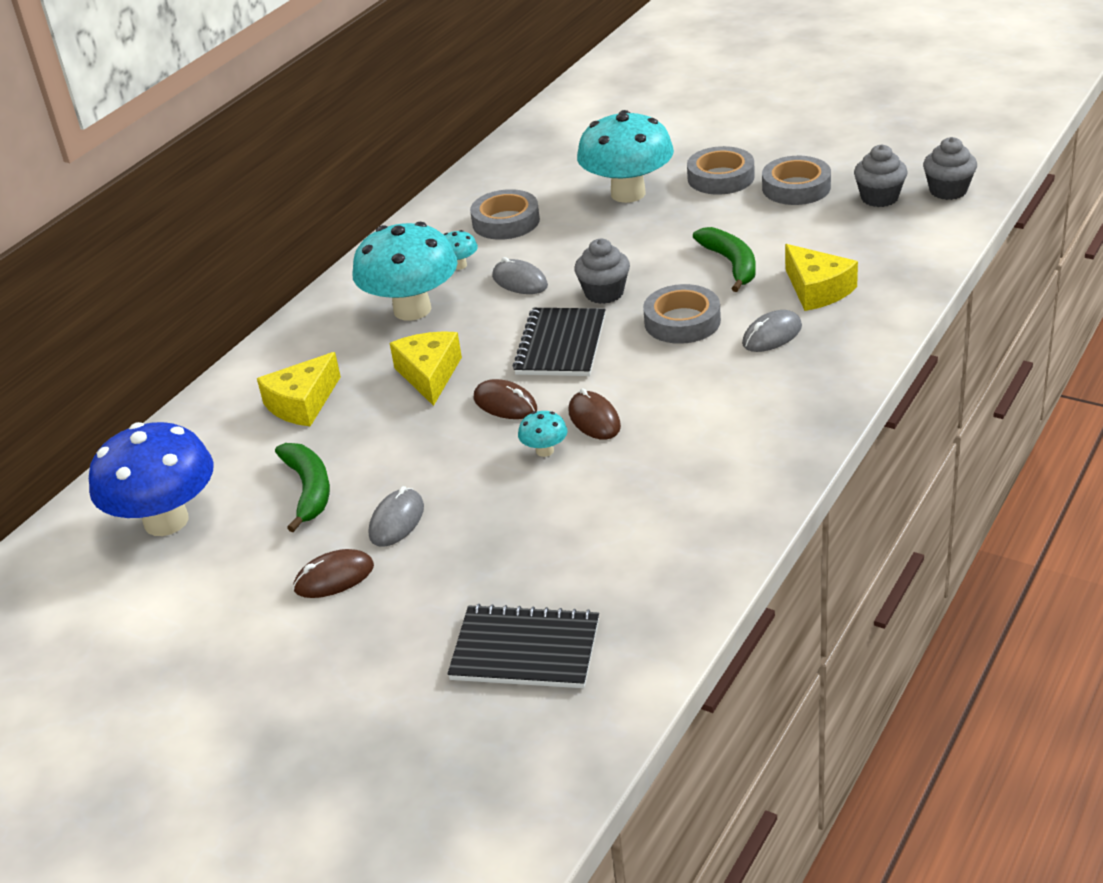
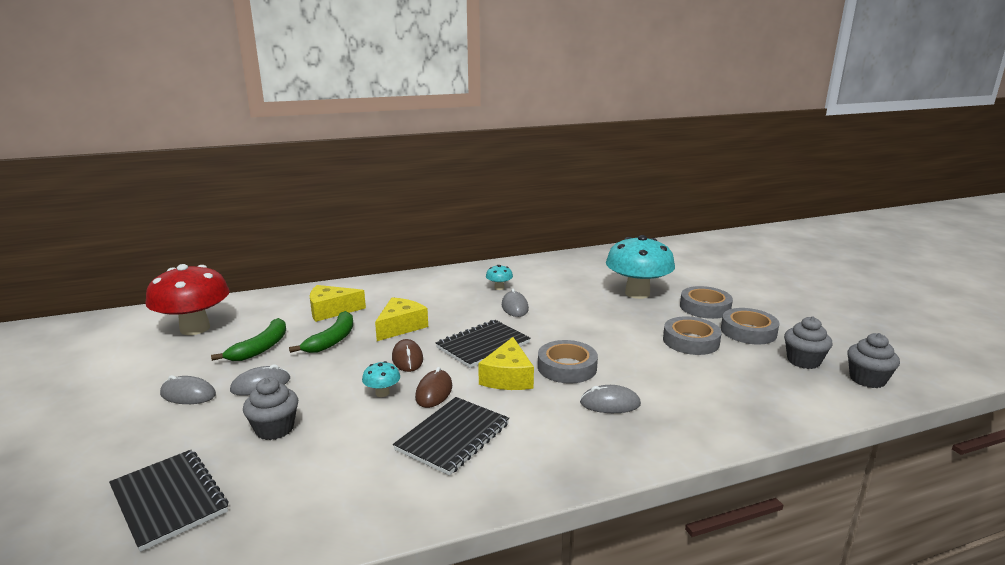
camera: 35 degrees right, 15 degrees down
blue mushroom [89,422,214,536] -> red mushroom [145,264,230,335]
brown mouse [293,549,374,598] -> grey mouse [160,375,216,404]
turquoise mushroom [352,222,458,321] -> none
grey tape [470,189,540,240] -> grey tape moved to [663,316,722,355]
grey cupcake [574,239,630,304] -> grey cupcake moved to [243,378,298,440]
green banana [693,227,756,292] -> green banana moved to [289,311,353,353]
yellow cheese [785,244,858,311] -> yellow cheese moved to [478,337,534,390]
none -> black notebook [393,397,509,476]

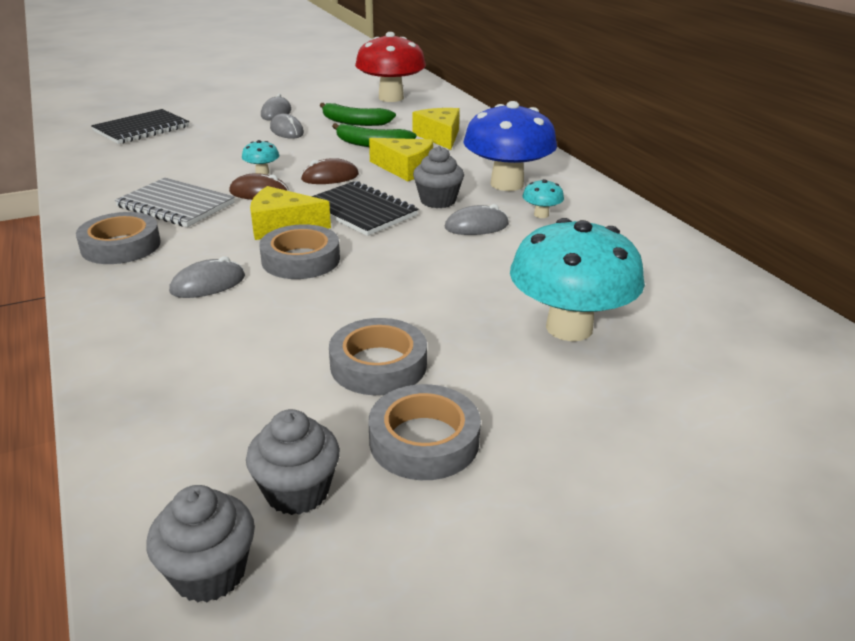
camera: 85 degrees right, 10 degrees up
grey cupcake [243,378,298,440] -> grey cupcake moved to [413,146,464,208]
black notebook [393,397,509,476] -> grey notebook [114,178,235,227]
grey mouse [580,385,641,413] -> grey mouse turned 60 degrees clockwise [169,256,245,298]
grey tape [680,286,733,319] -> grey tape moved to [76,212,161,264]
none -> blue mushroom [463,101,557,191]

